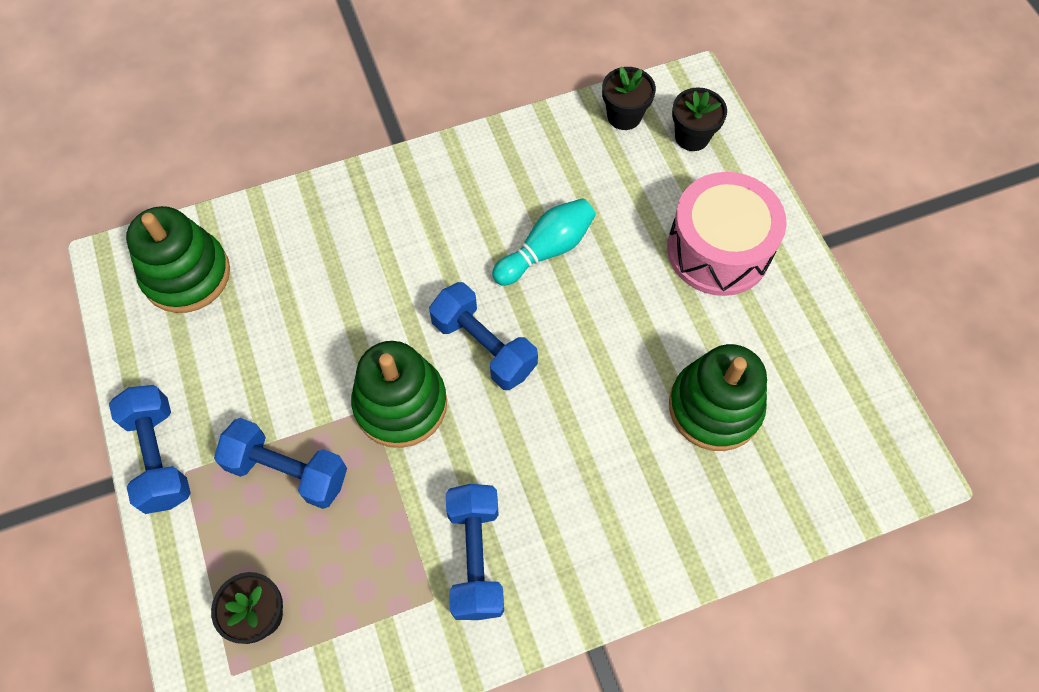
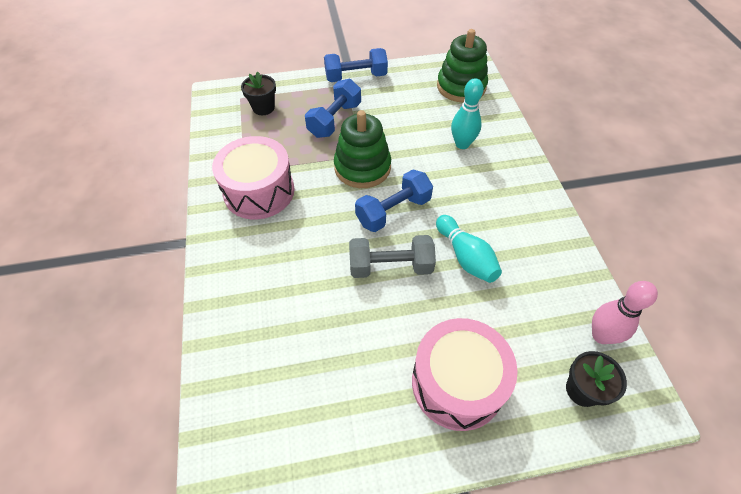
camera: 100 degrees right, 10 degrees down
blue dumbbell [446,484,504,620] -> pink drum [212,136,295,219]
black flower pot [602,67,656,130] -> pink bowling pin [592,281,658,344]
green stacking toy [669,344,767,451] -> none
none -> grey dumbbell [349,235,436,278]
none -> turquoise bowling pin [451,78,484,149]

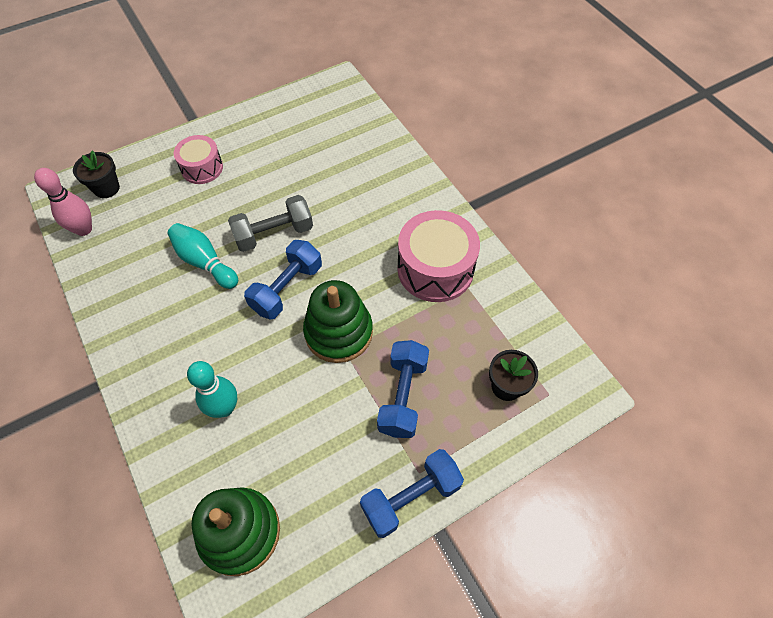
camera: 160 degrees right, 5 degrees up
pink drum [412,318,518,431] -> pink drum [174,135,223,184], size x0.60

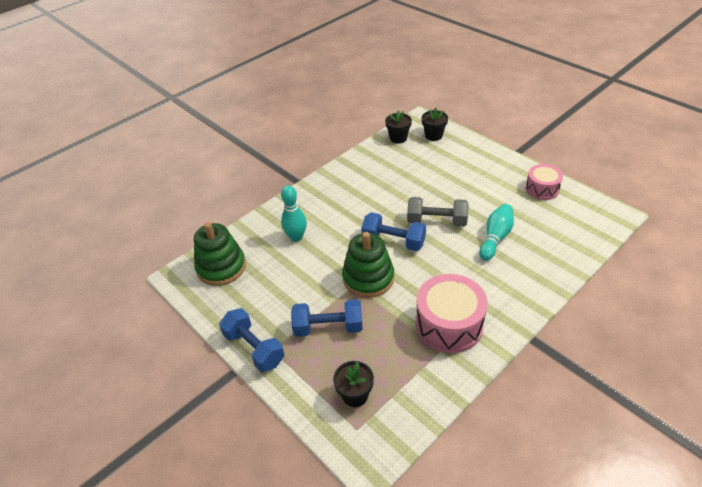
camera: 80 degrees right, 15 degrees down
pink bowling pin [34,168,92,236] -> black flower pot [385,110,412,144]
turquoise bowling pin [168,223,238,289] -> turquoise bowling pin moved to [479,204,514,260]
pink drum [174,135,223,184] -> pink drum moved to [525,164,563,200]
grey dumbbell [228,195,313,252] -> grey dumbbell turned 45 degrees counterclockwise [407,197,469,227]

